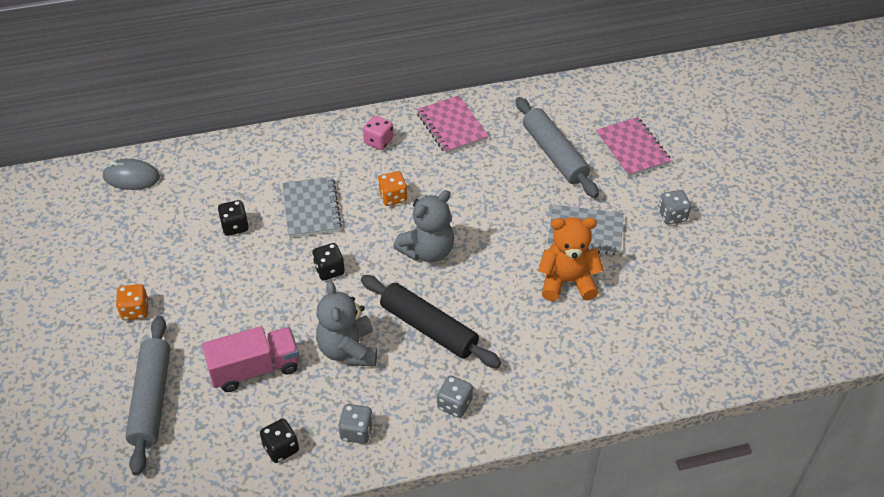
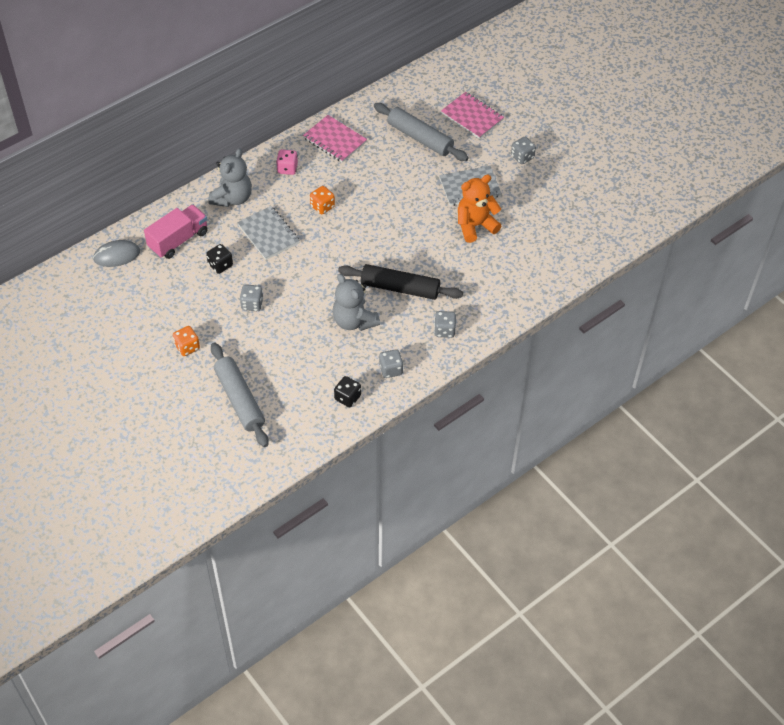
camera: 25 degrees left, 5 degrees up
pink truck [202,326,299,392] -> pink truck moved to [144,205,208,259]
black dice [312,243,345,280] -> none
grey teddy bear [393,190,454,262] -> grey teddy bear moved to [208,148,252,207]
none -> grey dice [240,284,264,311]

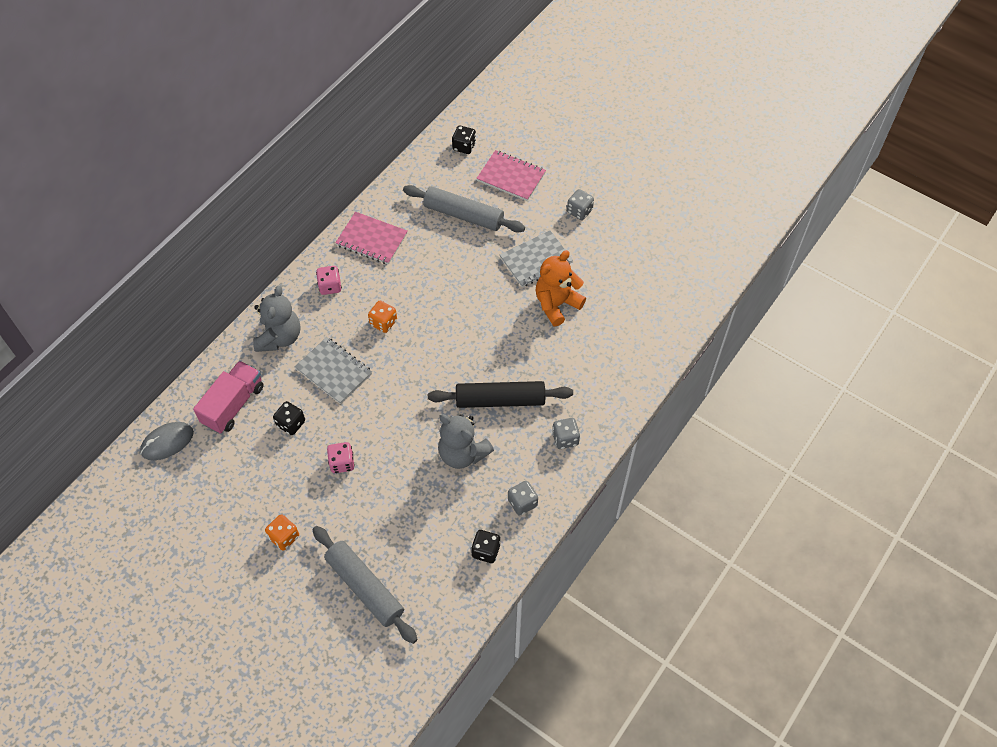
camera: 15 degrees left, 5 degrees up
grey dice [240,284,264,311] -> pink dice [327,442,355,473]
none -> black dice [452,126,476,154]

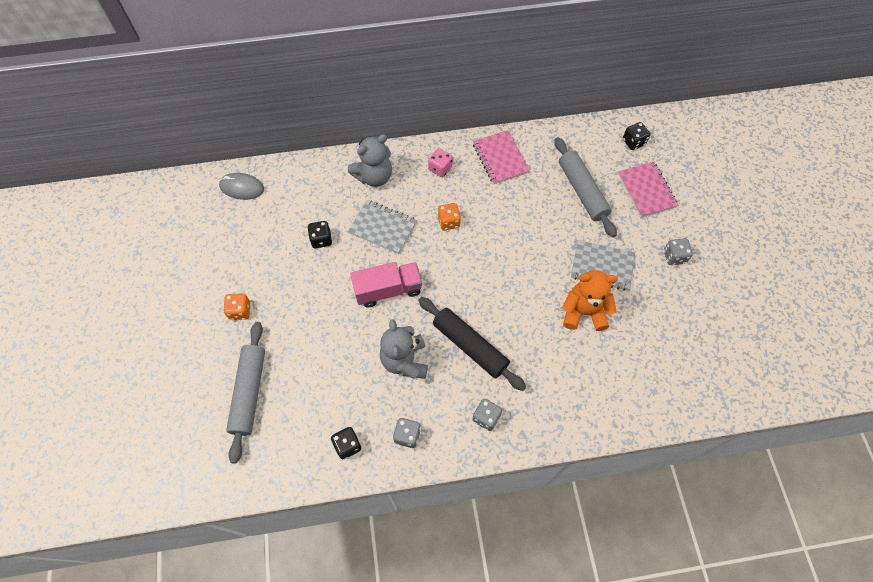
camera: 45 degrees right, 5 degrees up
pink truck [193,361,264,434] -> pink truck moved to [350,262,422,307]
grey notebook [295,337,372,404] -> grey notebook turned 60 degrees counterclockwise [348,200,417,254]
pink dice [327,442,355,473] -> none

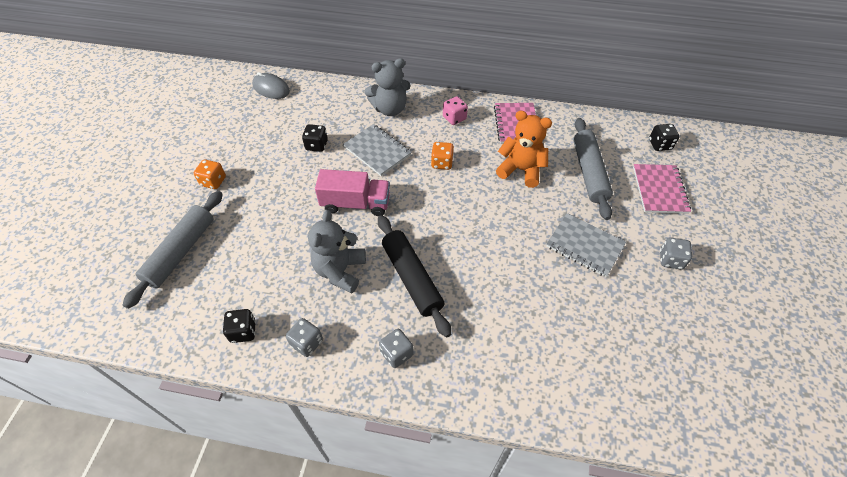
camera: 20 degrees right, 10 degrees down
orange teddy bear [562,270,618,331] -> orange teddy bear moved to [496,110,552,188]

